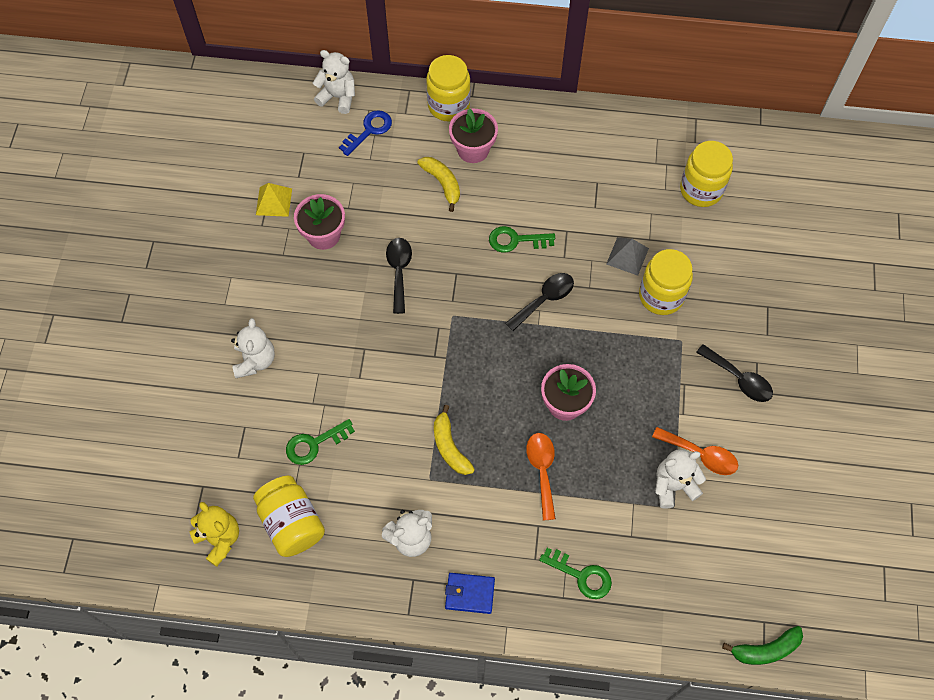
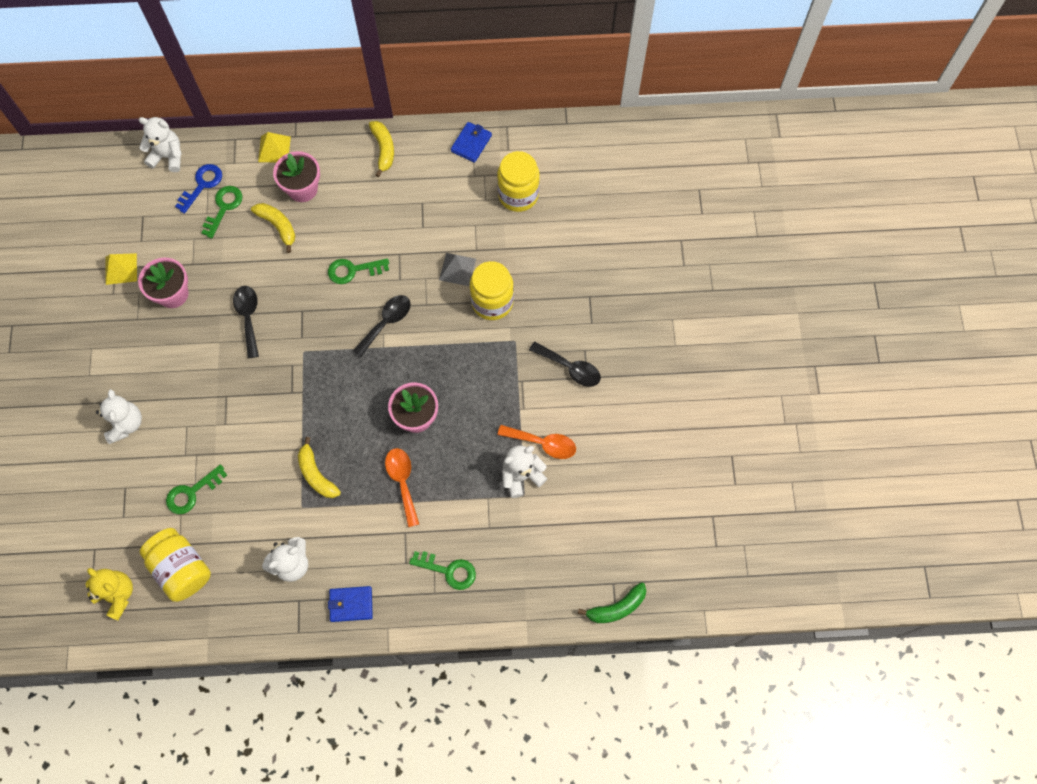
camera: 10 degrees left, 5 degrees up
yellow jar [426,55,470,121] -> yellow pyramid [258,132,291,162]
none -> green key [201,186,242,239]
none -> yellow banana [369,121,394,177]
none -> blue wallet [451,122,492,163]

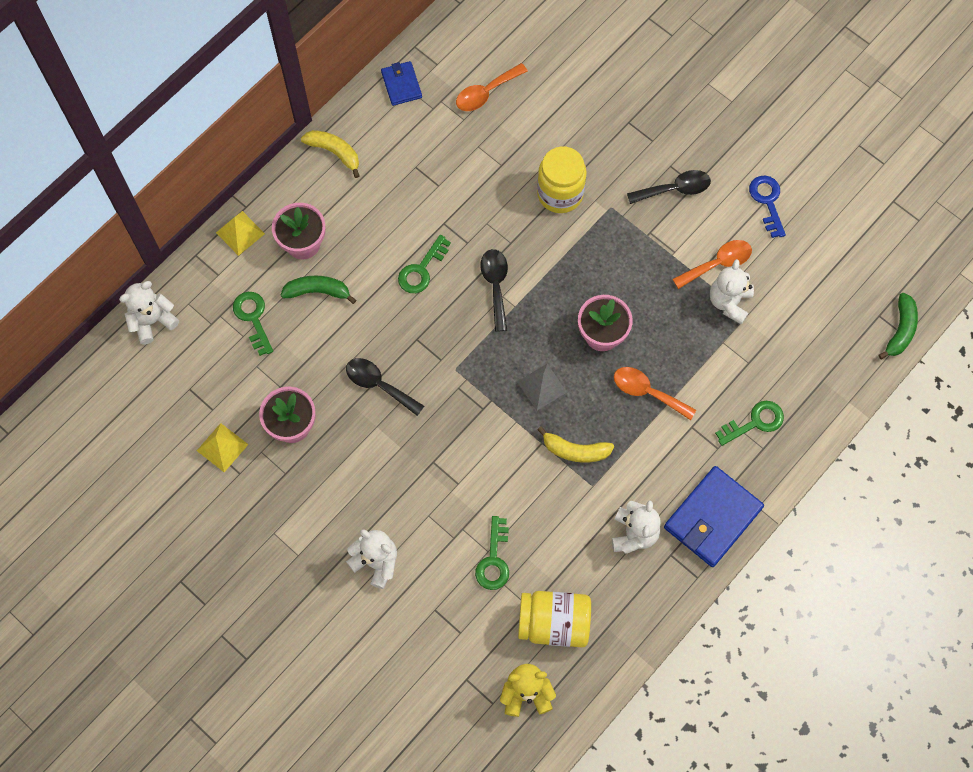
camera: 45 degrees left, 0 degrees up
blue key [175,164,222,214] -> blue key moved to [749,176,786,238]
yellow banana [251,203,295,253] -> green banana [281,276,356,304]
blue wallet [328,586,373,622] -> blue wallet [664,466,764,567], size x1.81
grey pyramid [439,253,476,286] -> grey pyramid moved to [517,364,567,410]
yellow jar [497,151,540,212] -> orange spoon [456,63,528,111]

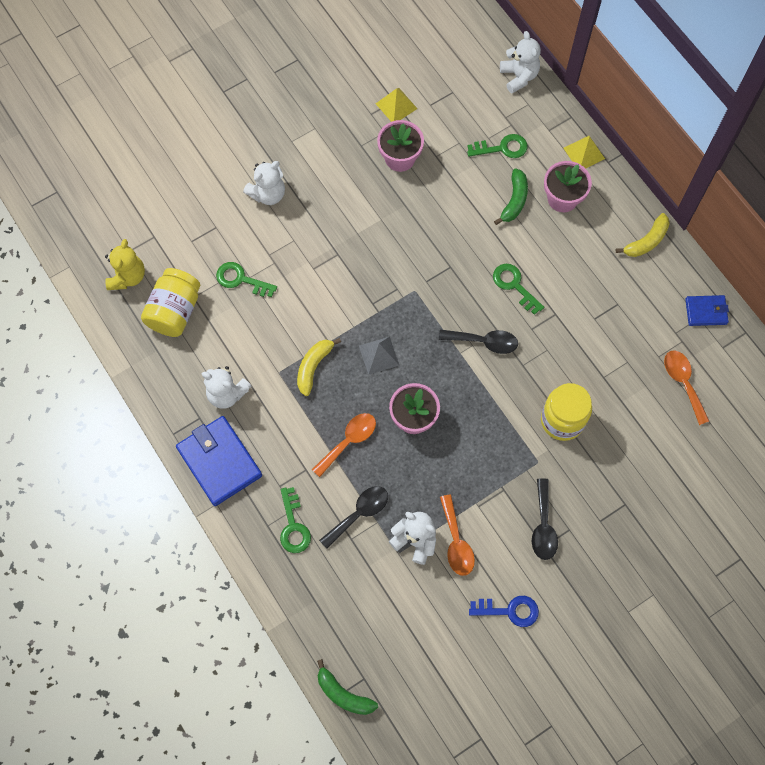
camera: 105 degrees right, 0 degrees up
black spoon [346,358,424,416] -> black spoon moved to [319,486,388,549]

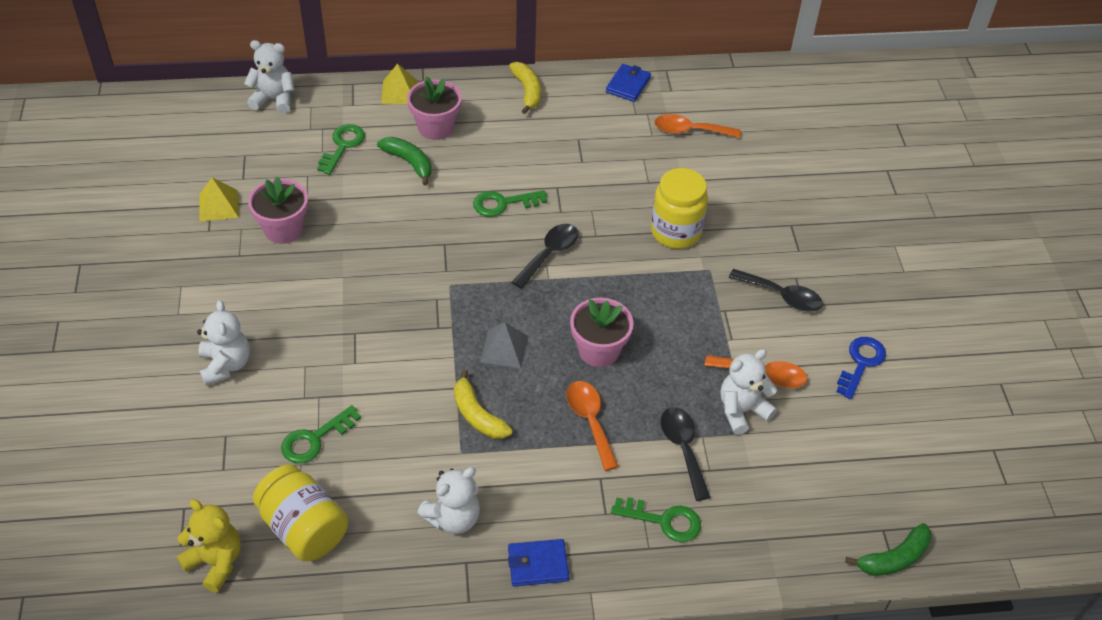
camera: 65 degrees left, 20 degrees down
blue wallet [176,416,262,506] -> blue wallet [508,539,569,587], size x0.55

